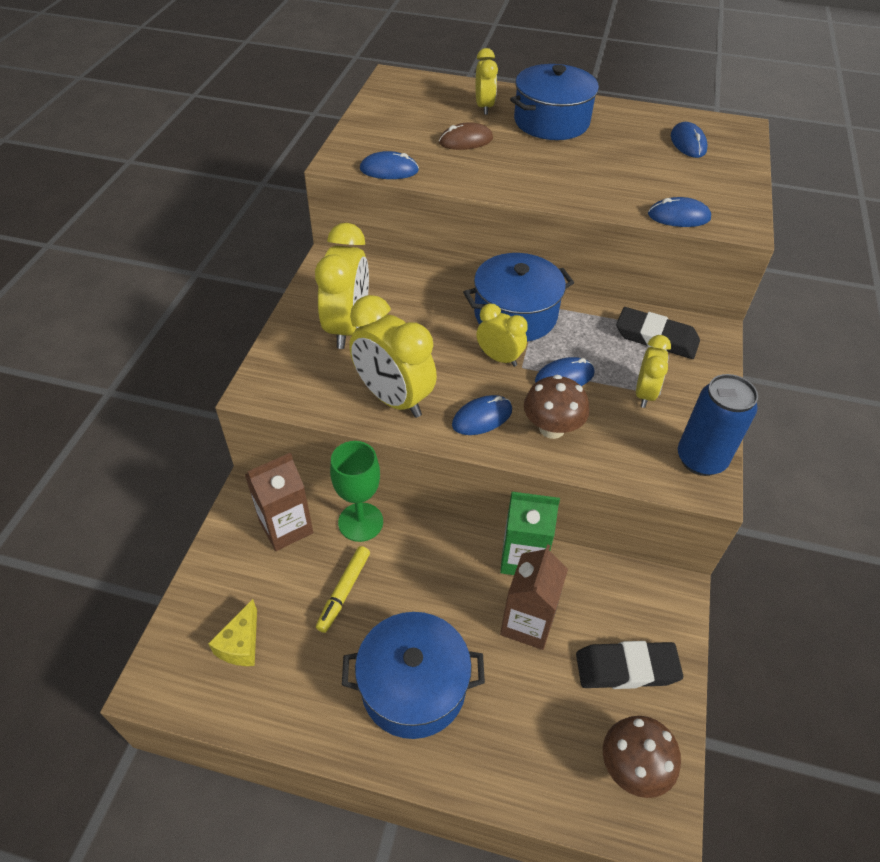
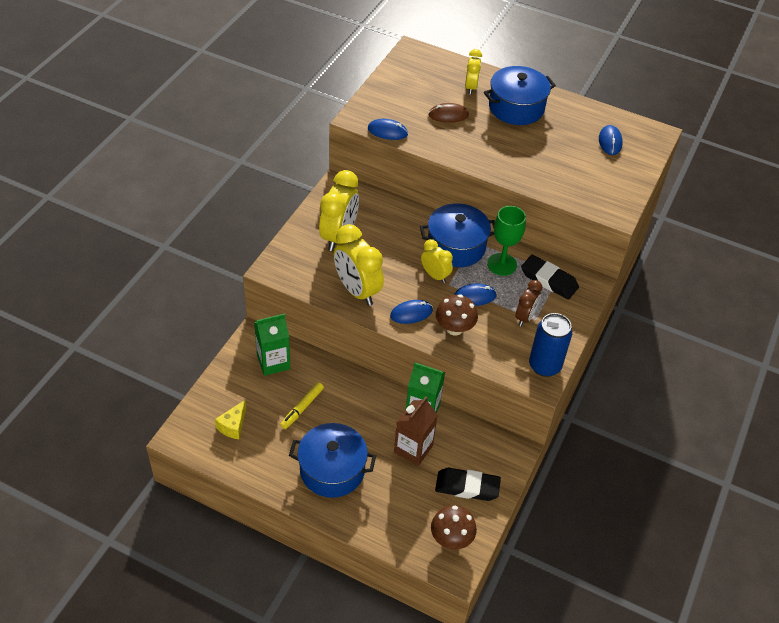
camera: 10 degrees right, 0 degrees up
brown carton [245,453,313,551] -> green carton [254,314,290,376]
green goblet [330,441,383,542] -> green goblet moved to [487,206,526,276]
yellow clock [636,335,671,408] -> brown clock [516,280,542,326]
blue mouse [648,197,711,227] -> none

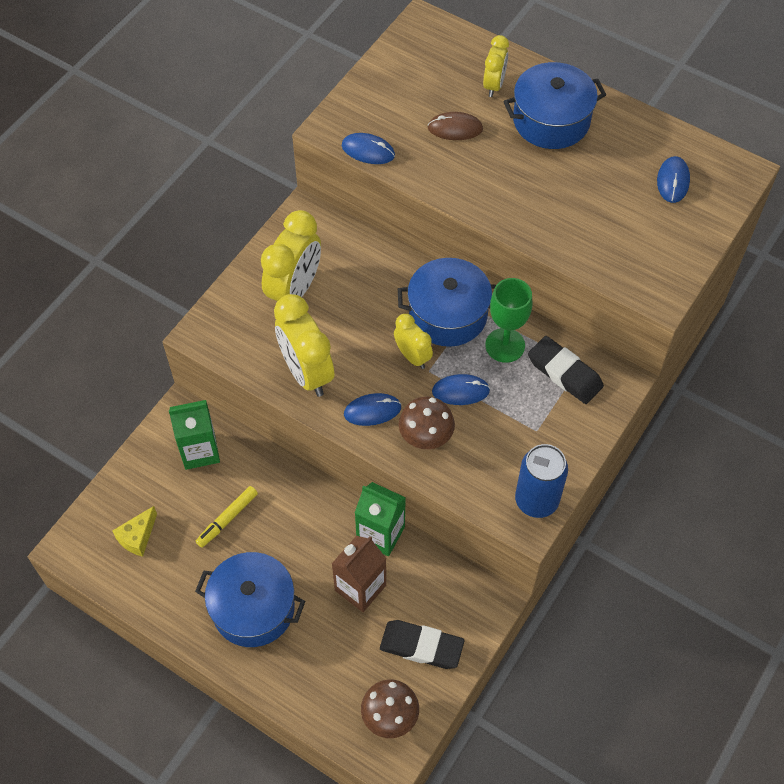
camera: 10 degrees right, 10 degrees up
brown clock [516,280,542,326] -> none

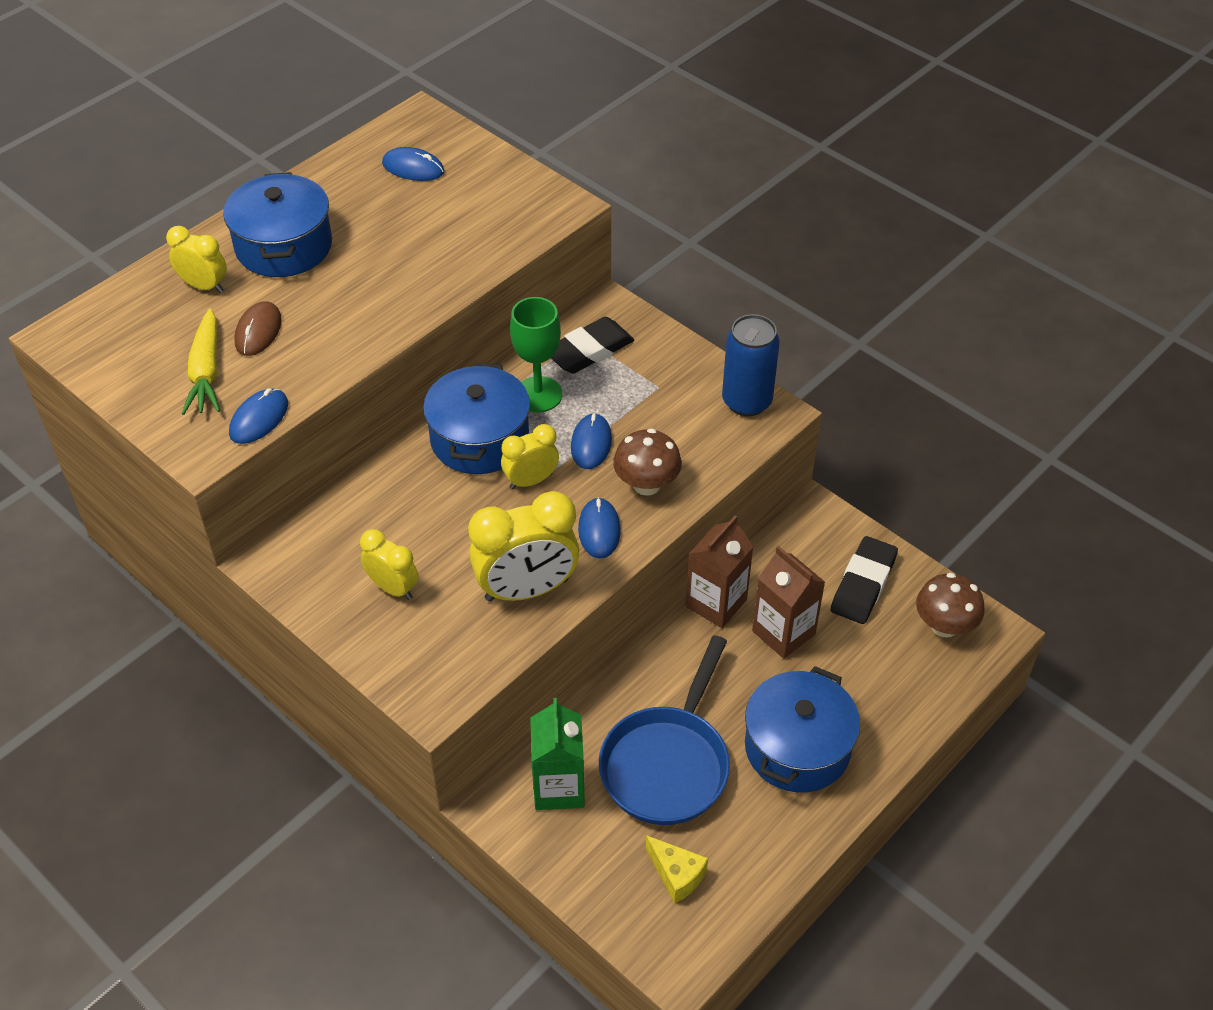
camera: 80 degrees left, 10 degrees down
yellow marker [196,486,258,548] -> blue pan [599,635,730,825]
yellow clock [261,210,321,301] -> yellow clock [360,529,419,600], size x0.57
green carton [355,482,406,556] -> brown carton [686,515,754,628]
none -> yellow carrot [182,308,220,415]

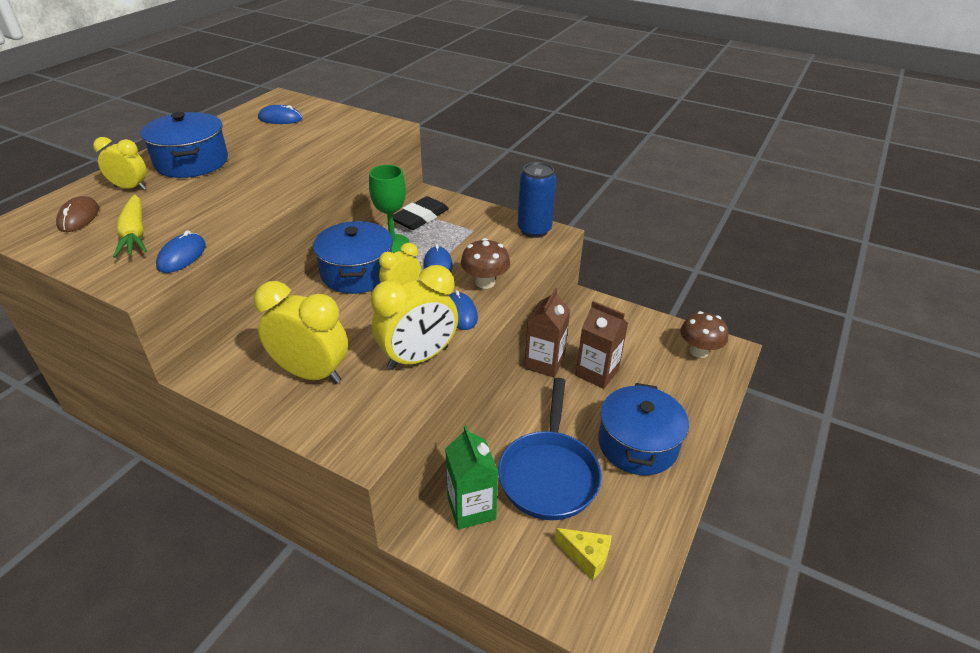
camera: 15 degrees left, 10 degrees down
brown mouse [234,301,282,356] -> brown mouse moved to [56,196,99,232]
yellow clock [360,529,419,600] -> yellow clock [254,281,348,384], size x1.74
black eraser [831,536,898,624] -> none

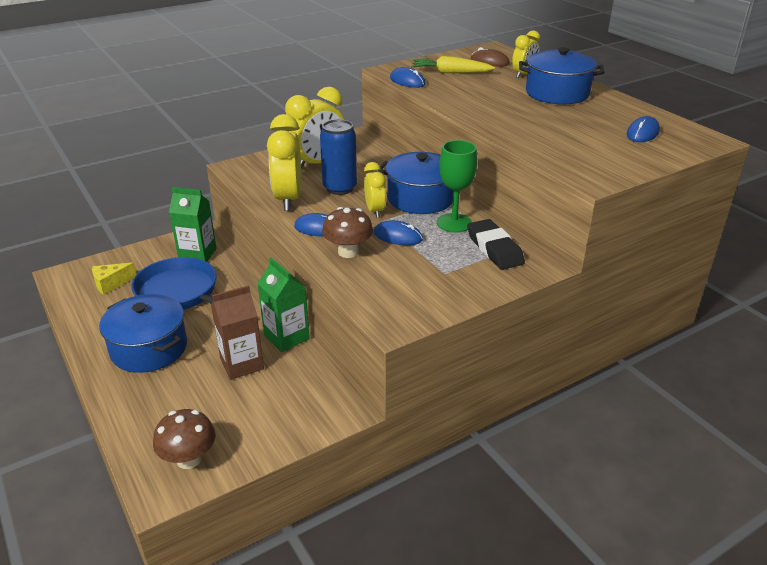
camera: 120 degrees right, 5 degrees down
blue can [518,162,556,238] -> blue can moved to [320,119,357,195]
brown carton [524,288,570,377] -> green carton [257,258,310,352]

